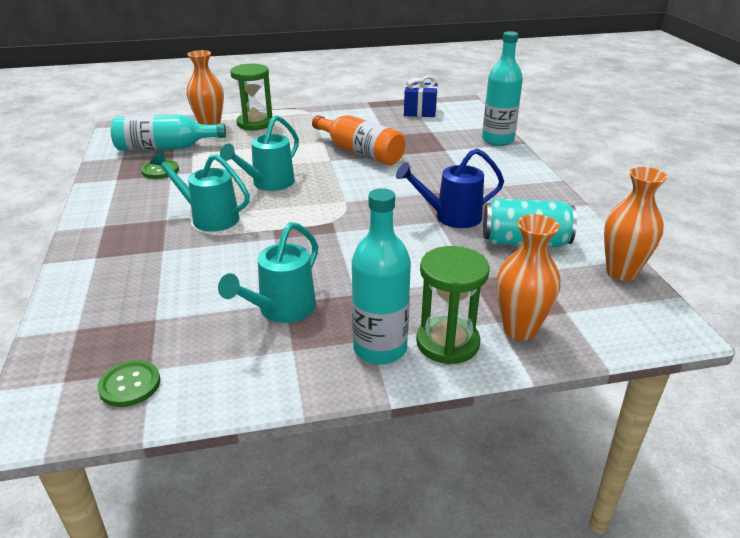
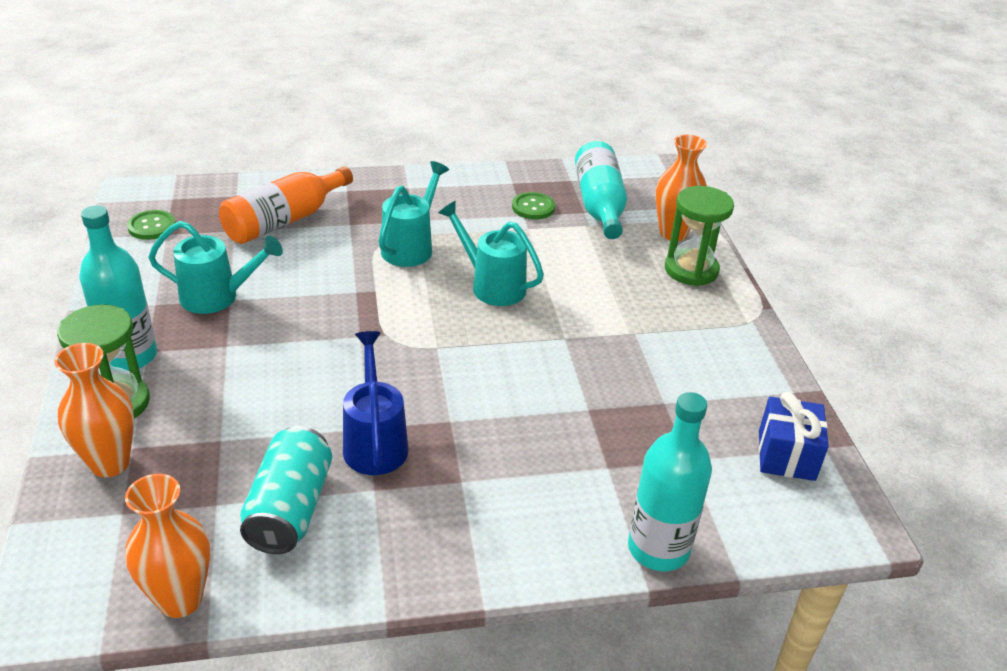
camera: 90 degrees right, 5 degrees up
turquoise watering can [218,222,318,323] -> turquoise watering can turned 150 degrees clockwise [148,221,283,314]
orange bottle [312,115,405,165] -> orange bottle moved to [219,166,353,244]

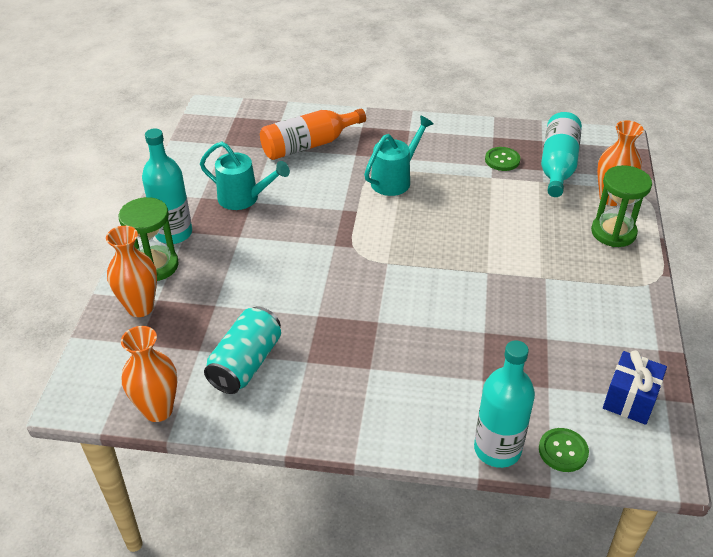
camera: 20 degrees right, 5 degrees up
green button [127,210,176,240] -> green button moved to [539,428,589,472]
blue watering can [343,331,408,475] -> none
turquoise watering can [438,201,544,306] -> none

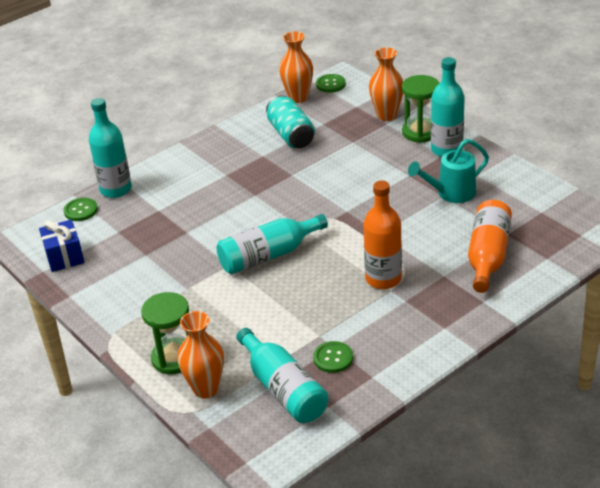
camera: 135 degrees right, 5 degrees down
turquoise watering can [364,116,434,196] -> orange bottle [363,180,402,289]
none -> turquoise bottle [217,214,328,274]
none -> green button [316,74,346,93]

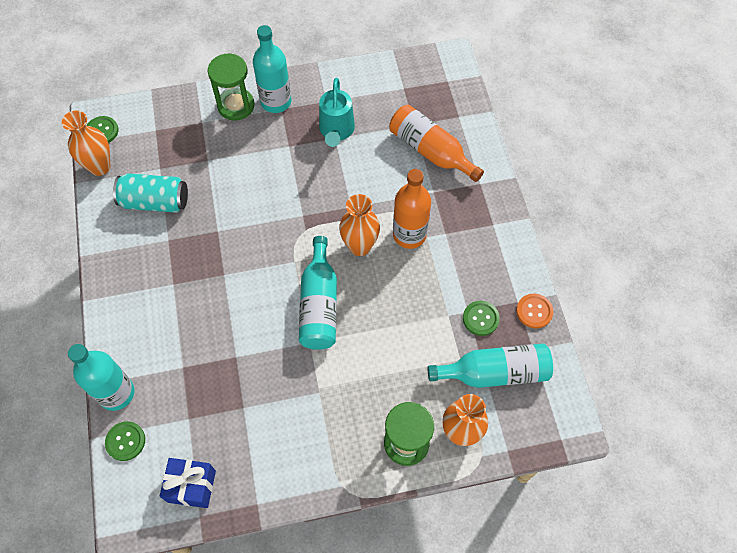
camera: 65 degrees left, 25 degrees up
orange vase [369,48,403,121] -> orange vase moved to [339,194,380,256]
none -> orange button [516,294,553,329]

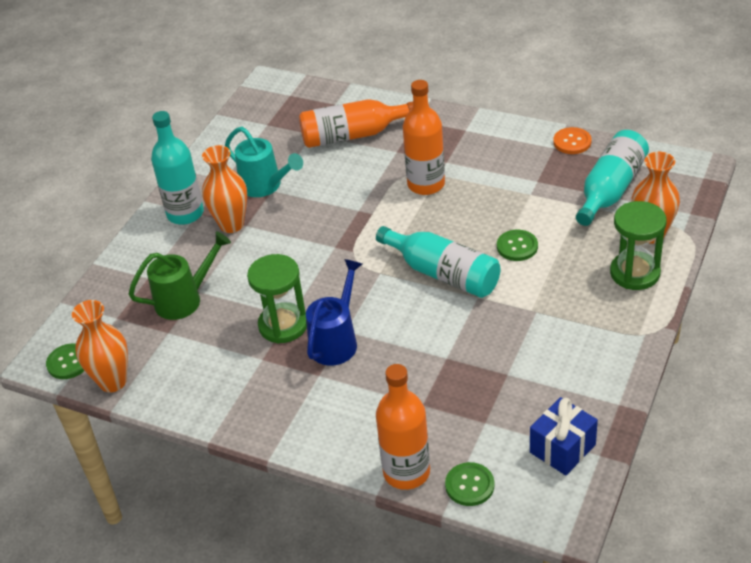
camera: 50 degrees left, 20 degrees down
turquoise bottle [68,344,135,411] -> orange bottle [376,364,430,490]
turquoise can [113,173,188,213] -> none
green hourglass [208,53,254,121] -> green hourglass moved to [247,254,307,344]
orange vase [339,194,380,256] -> orange vase moved to [202,145,247,233]
green button [463,301,500,336] -> green button moved to [497,230,538,261]
none -> green watering can [128,231,231,320]
none -> blue watering can [306,259,362,366]

